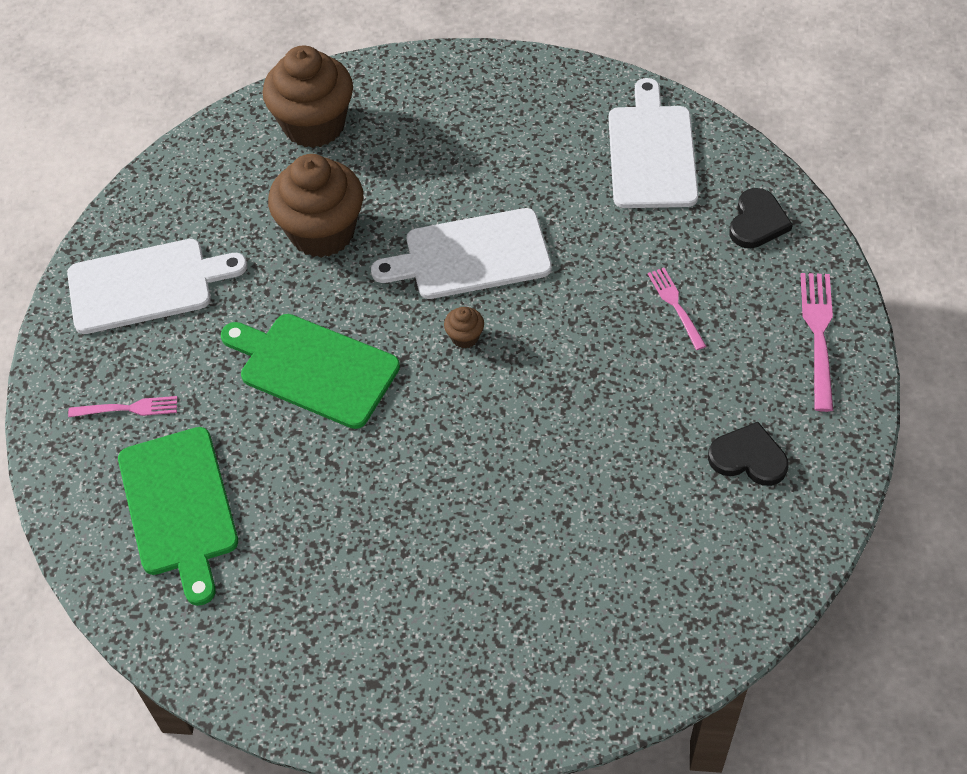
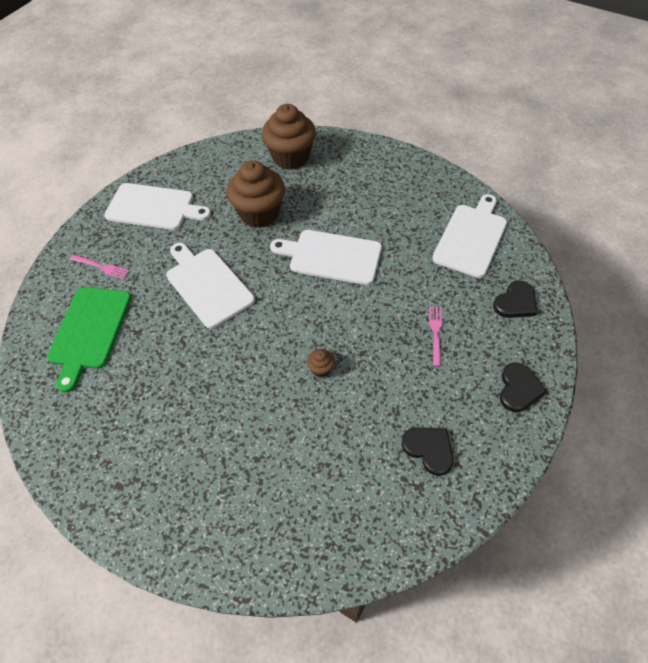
camera: 25 degrees right, 0 degrees up
green cutting board [221,314,400,429] -> white cutting board [166,243,255,329]
brown cupcake [444,307,484,349] -> brown cupcake moved to [307,349,335,377]
pink fork [800,273,833,412] -> black heart [500,362,547,412]

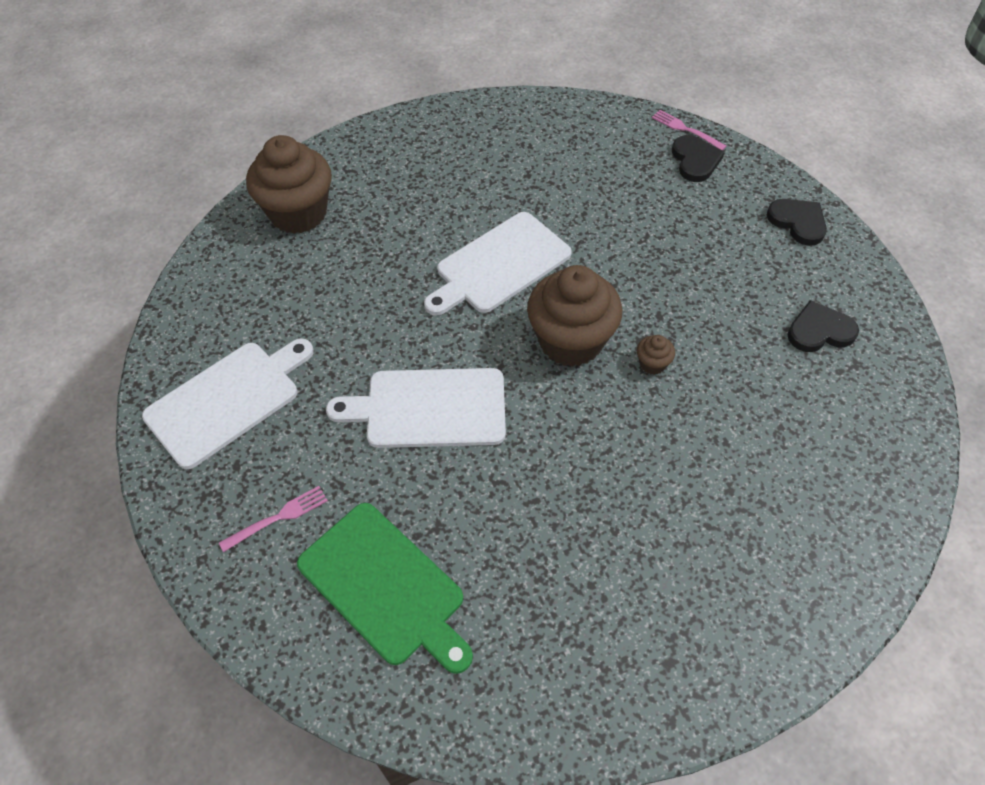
camera: 55 degrees left, 0 degrees up
brown cupcake [227,160,285,228] -> brown cupcake moved to [527,265,622,367]
pink fork [429,307,442,366] -> pink fork moved to [652,110,726,150]
white cutting board [432,194,507,278] -> none

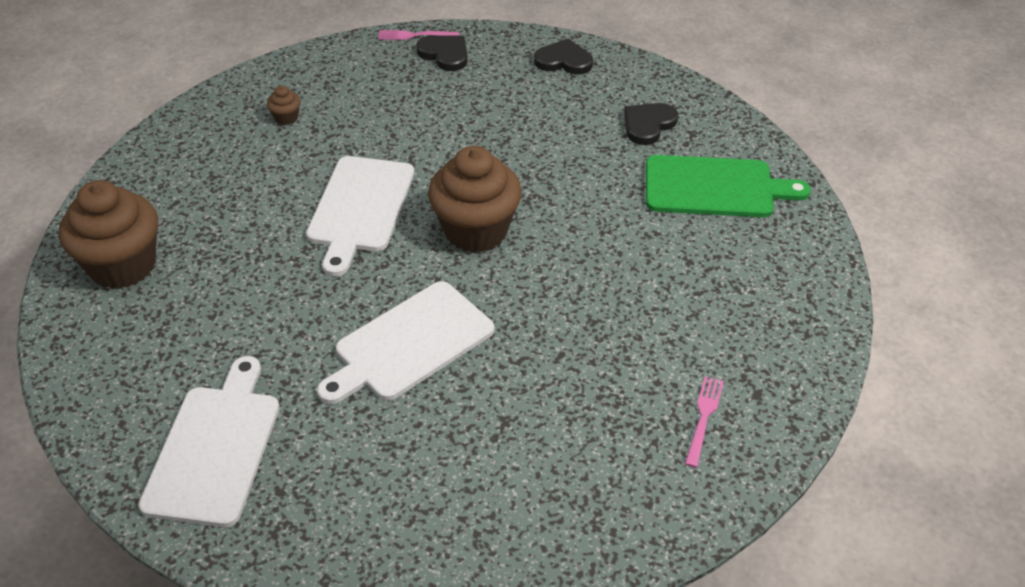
camera: 40 degrees left, 10 degrees down
pink fork [219,486,328,552] -> pink fork moved to [685,376,724,468]
green cutting board [297,503,473,674] -> green cutting board moved to [646,155,811,217]
brown cupcake [637,335,675,375] -> brown cupcake moved to [267,86,301,125]

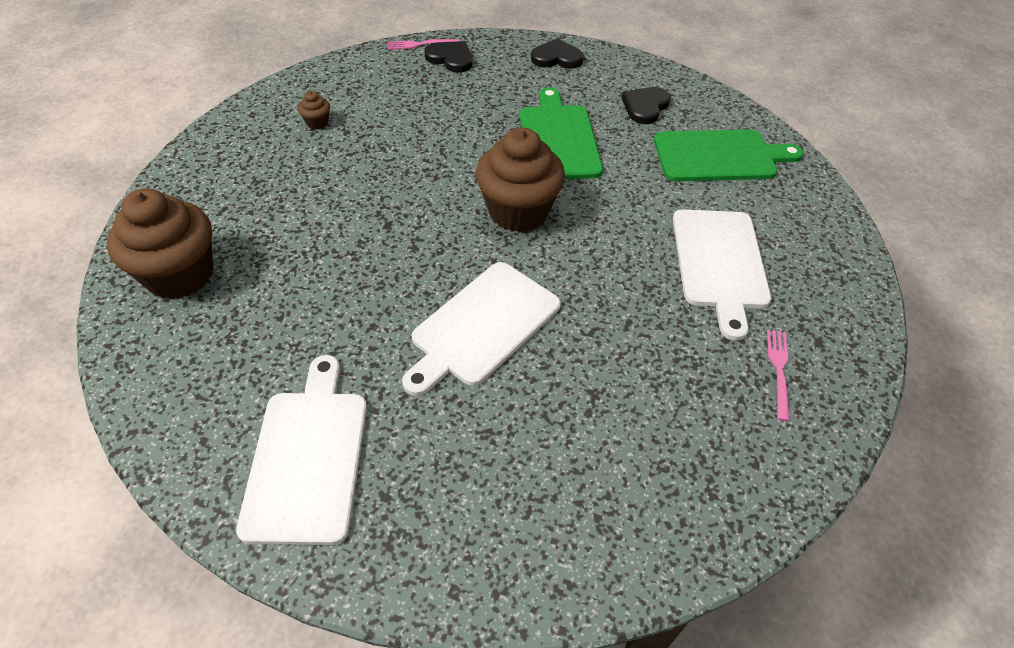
camera: 10 degrees left, 5 degrees up
white cutting board [306,156,414,276] -> white cutting board moved to [673,209,771,340]
none -> green cutting board [520,87,603,179]

